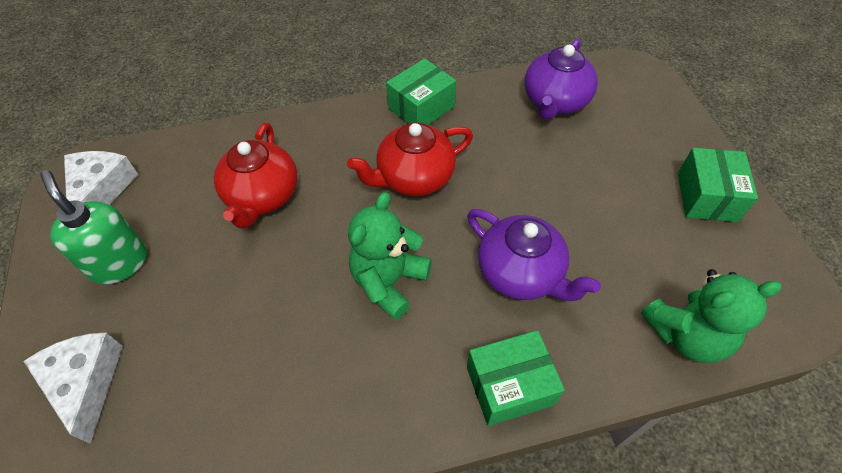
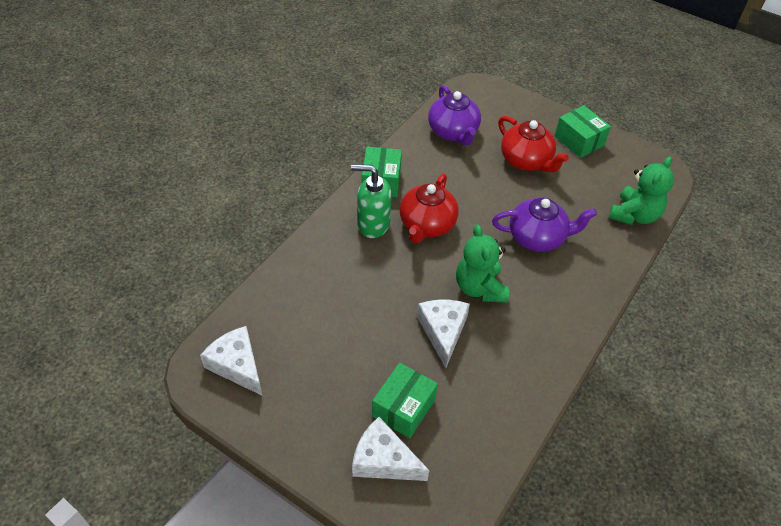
camera: 45 degrees left, 5 degrees down
green soap dispenser [40,170,147,284] -> green soap dispenser moved to [351,164,392,238]
red teapot [214,123,297,229] -> red teapot moved to [498,116,569,173]
green box [467,330,565,426] -> green box moved to [372,362,438,438]
none -> white cheese [417,300,470,368]

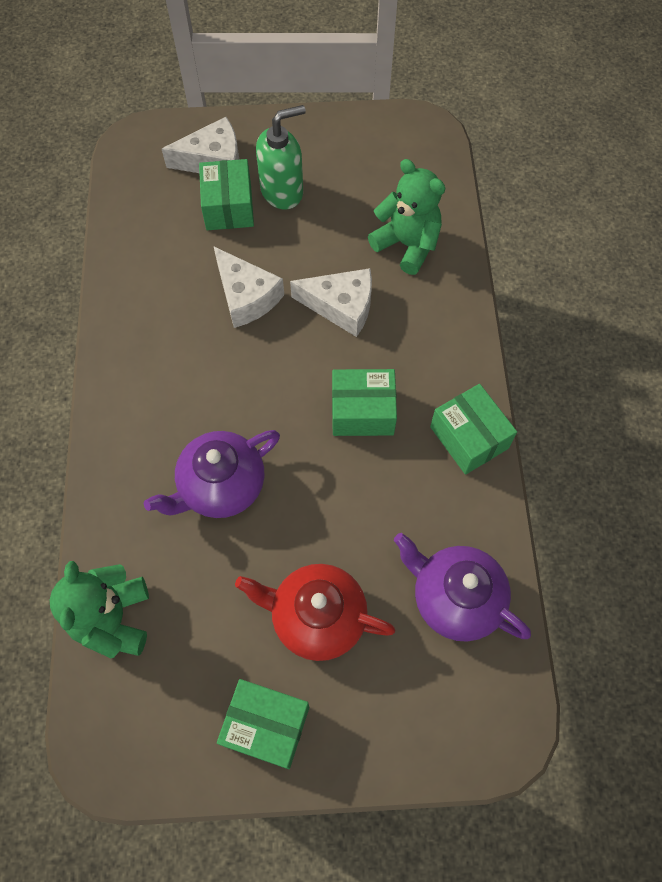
camera: 145 degrees right, 15 degrees up
white cheese [200,326,262,396] -> white cheese moved to [290,268,372,337]
green soap dispenser [351,164,392,238] -> green soap dispenser moved to [256,105,306,209]
red teapot [400,174,459,243] -> green box [332,369,397,436]
green teddy bear [456,224,509,303] -> green teddy bear moved to [368,159,445,275]

